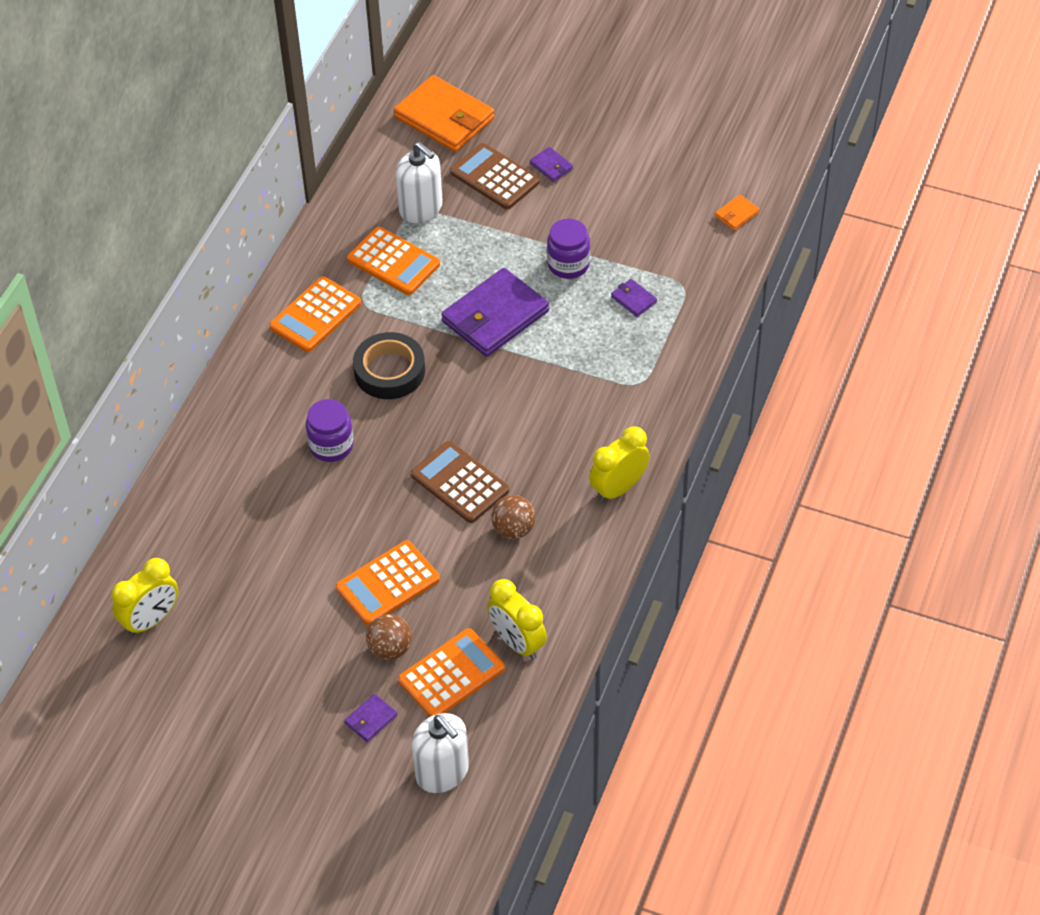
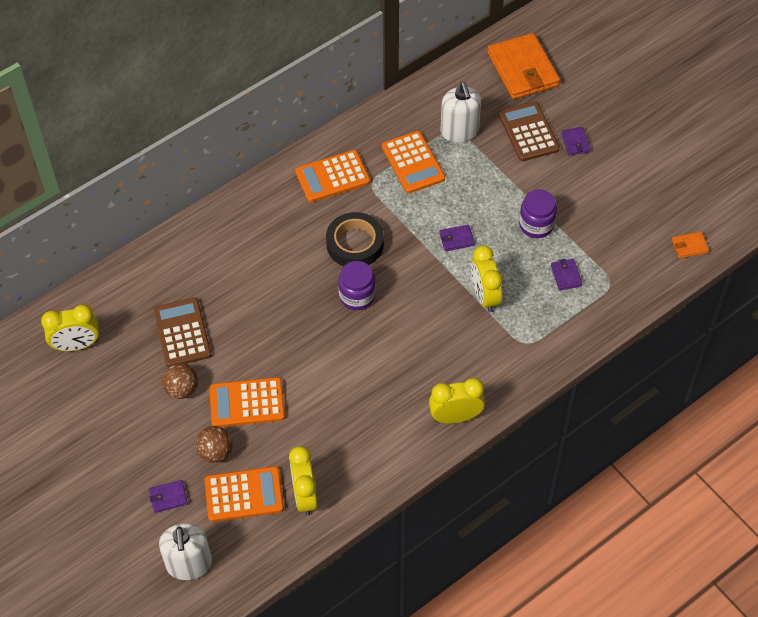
camera: 30 degrees right, 5 degrees up
purple jar [306,399,354,462] -> purple jar moved to [338,261,376,310]
brown calculator [411,441,509,523] -> brown calculator moved to [153,298,211,367]
purple wallet [441,268,549,357] -> purple wallet [439,225,475,251], size x0.43
brown ball [491,495,535,539] -> brown ball moved to [162,363,198,399]
none -> yellow clock [471,245,502,312]

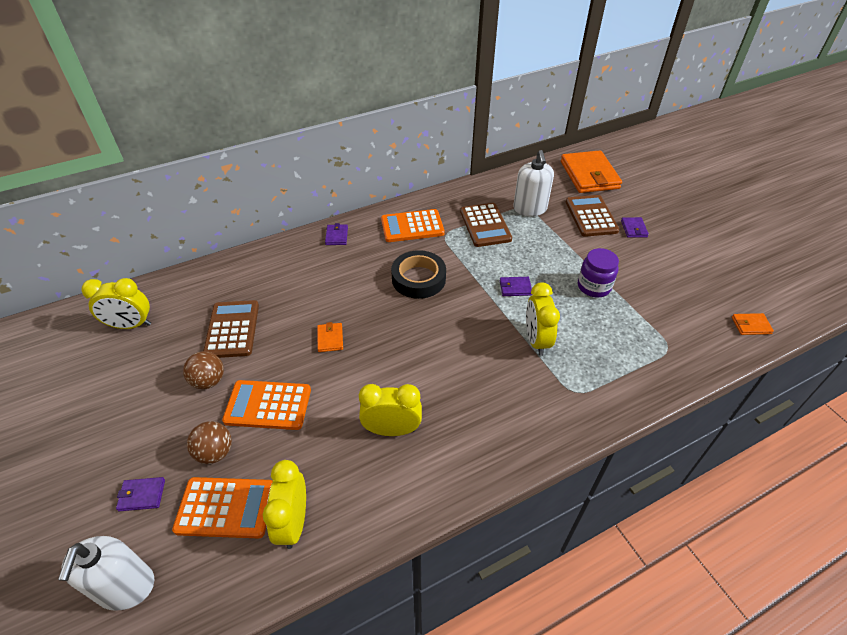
camera: 10 degrees right, 10 degrees down
purple jar [338,261,376,310] -> none
orange calculator [382,131,445,193] -> brown calculator [460,203,512,247]
yellow clock [429,378,485,424] -> yellow clock moved to [359,384,422,436]
purple wallet [551,259,582,291] -> purple wallet moved to [325,223,348,245]
none -> orange wallet [317,322,343,352]

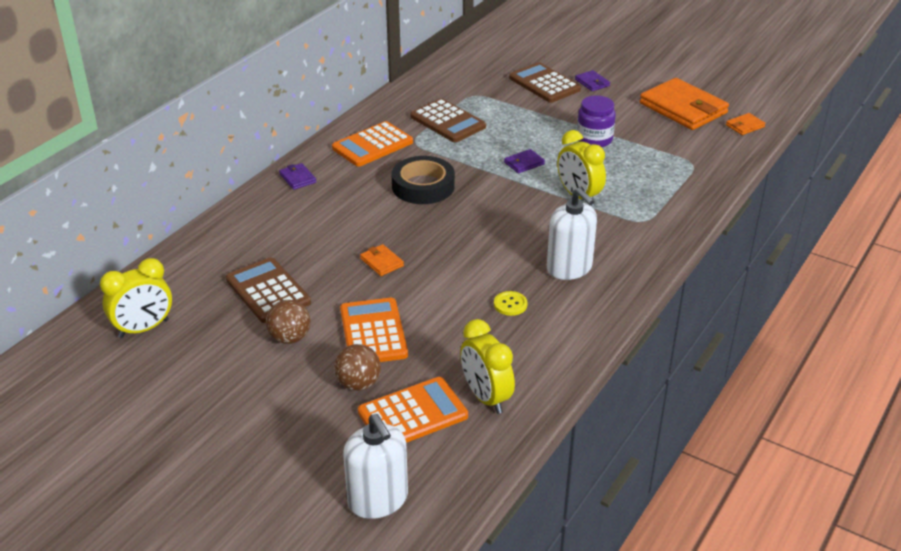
camera: 30 degrees left, 10 degrees down
purple wallet [116,477,165,511] -> none
orange calculator [222,380,311,430] -> orange calculator turned 105 degrees clockwise [340,298,408,362]
yellow clock [359,384,422,436] -> yellow button [494,291,528,316]
white soap dispenser [513,150,554,216] -> white soap dispenser moved to [547,187,597,280]
orange wallet [561,150,622,193] -> orange wallet moved to [640,78,729,130]

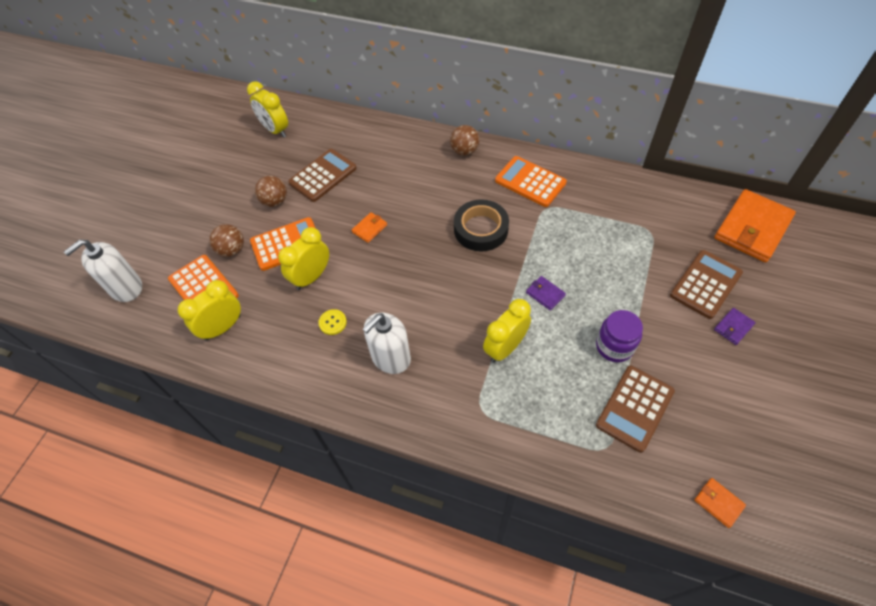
camera: 80 degrees right, 20 degrees up
purple wallet [279,163,317,190] -> brown ball [450,125,480,156]
brown calculator [410,99,486,142] -> brown calculator moved to [596,366,675,453]
orange wallet [640,78,729,130] -> orange wallet moved to [714,189,796,262]
none -> yellow clock [278,227,329,290]

